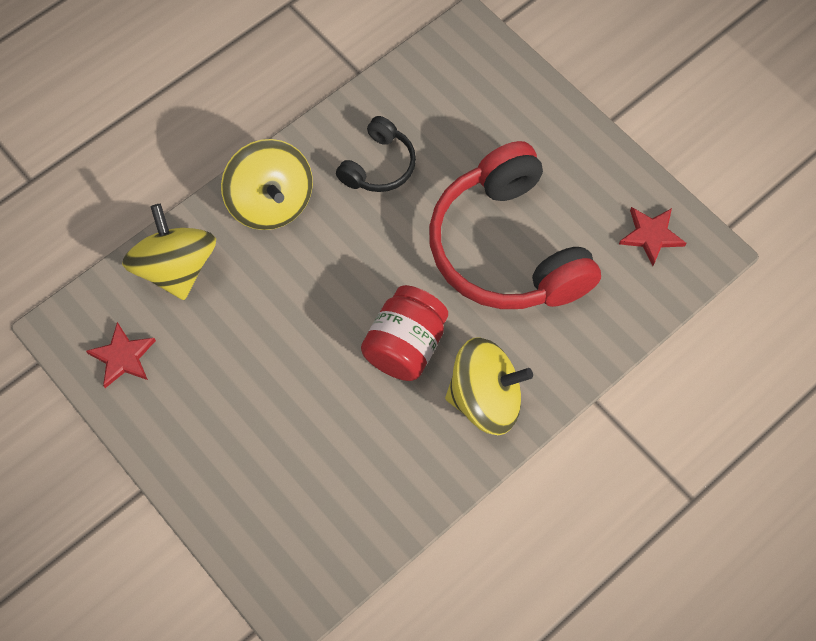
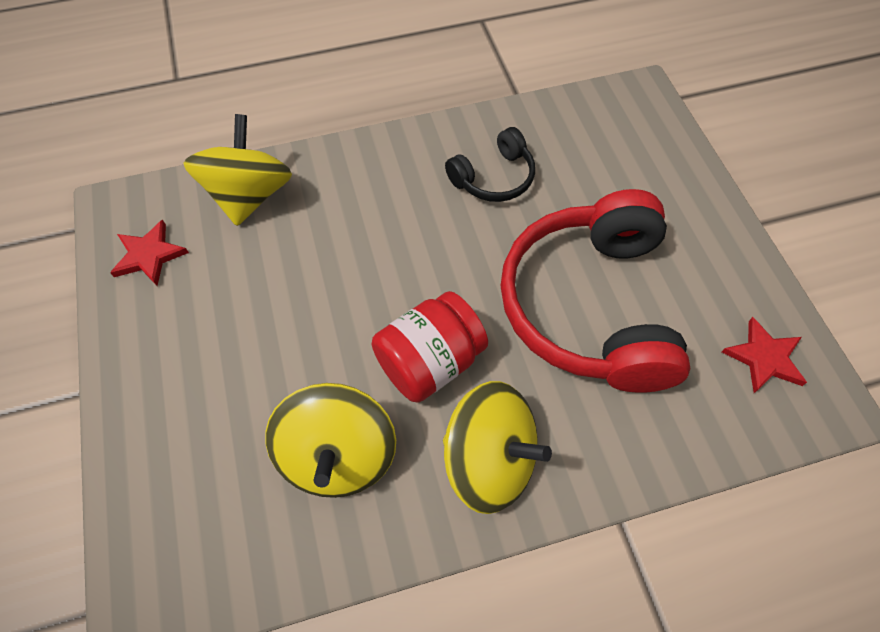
camera: 25 degrees right, 5 degrees down
yellow spinning top [221,139,313,230] -> yellow spinning top moved to [265,383,396,498]

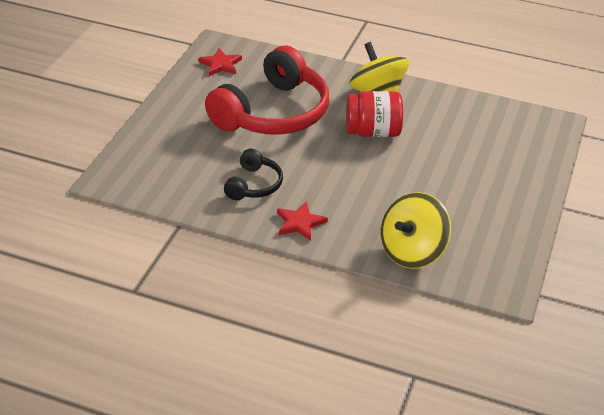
camera: 145 degrees left, 20 degrees down
red star [110,220,189,286] -> red star moved to [277,201,328,241]
yellow spinning top [265,383,396,498] -> none
black headphones [445,127,535,202] -> black headphones turned 105 degrees clockwise [224,149,283,200]

